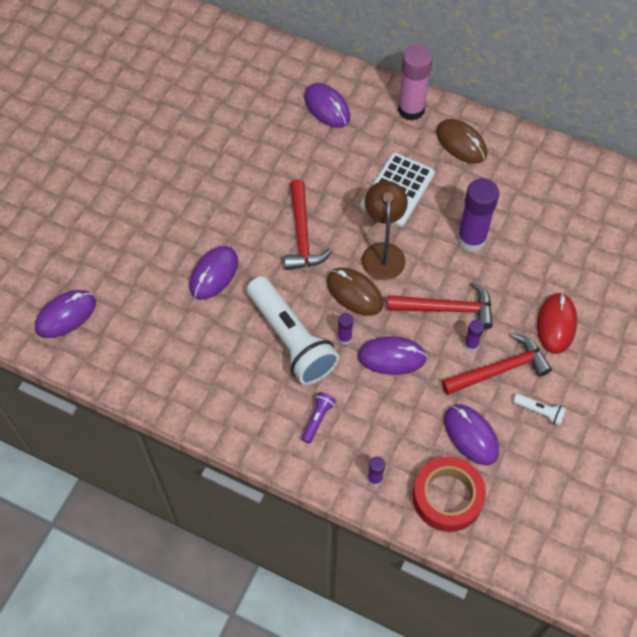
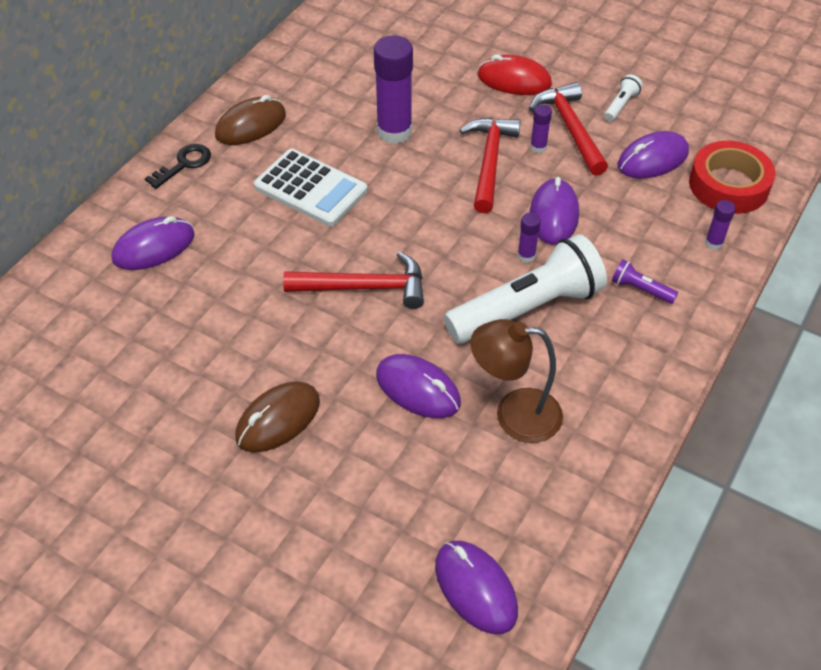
camera: 85 degrees left, 10 degrees down
brown mouse [326,268,383,316] -> brown mouse moved to [235,381,320,453]
brown lamp [361,181,408,280] -> brown lamp moved to [470,319,563,443]
pink glue stick [398,45,433,121] -> black key [145,144,211,189]

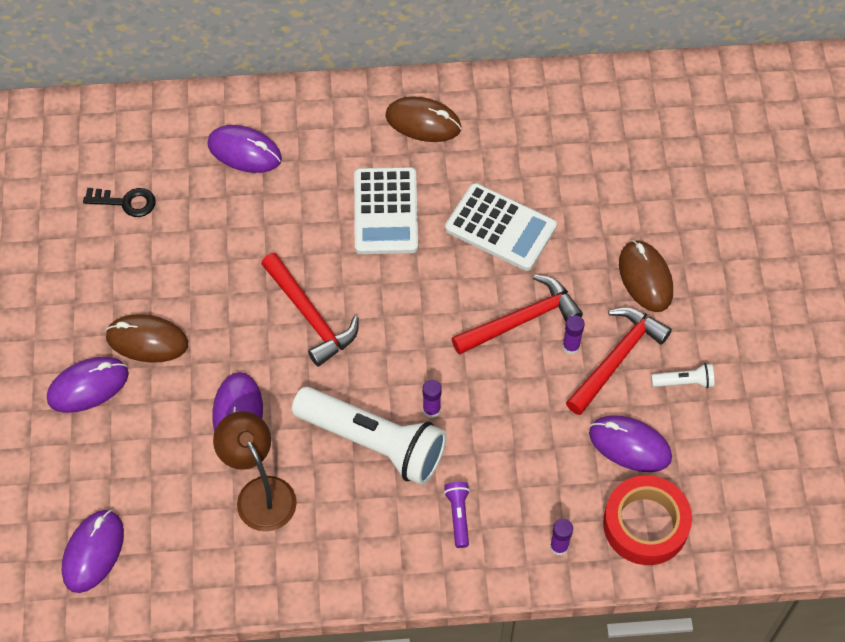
camera: 55 degrees right, 10 degrees up
black key [145,144,211,189] -> black key moved to [83,188,156,217]
purple glue stick [374,35,413,144] -> white calculator [445,183,557,271]
red mouse [478,55,552,95] -> brown mouse [619,240,673,312]
purple mouse [530,177,579,245] -> purple mouse moved to [47,357,129,413]

